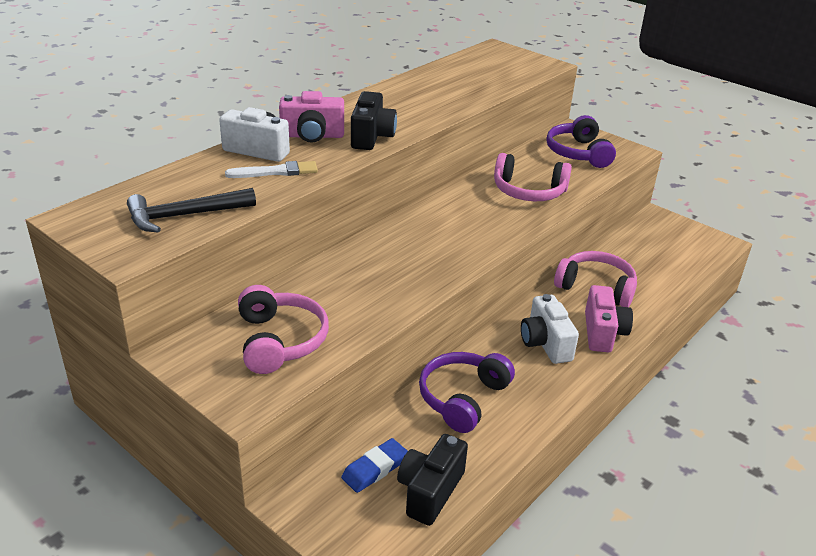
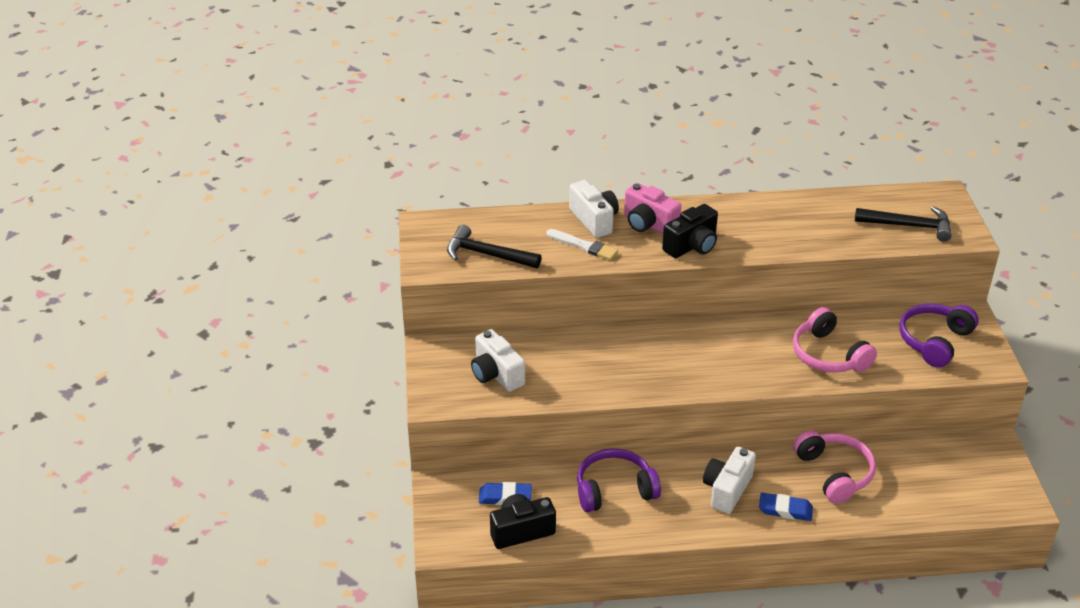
camera: 45 degrees right, 5 degrees up
pink headphones [238,285,329,374] -> white camera [471,329,525,392]
pink camera [585,285,633,352] -> blue eraser [759,493,813,521]
none -> black hammer [855,206,952,241]

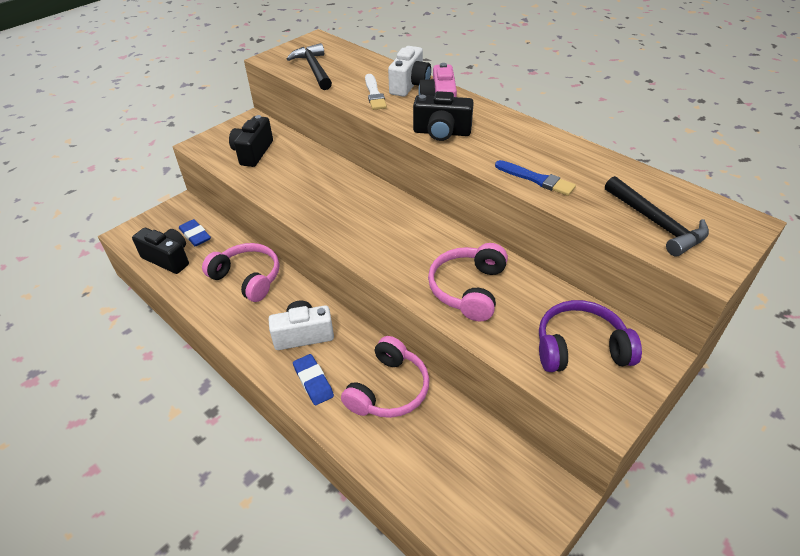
camera: 50 degrees right, 5 degrees up
white camera [471,329,525,392] -> black camera [229,115,273,167]
purple headphones [577,448,661,512] -> pink headphones [202,243,279,302]
none -> blue brush [495,160,576,196]

